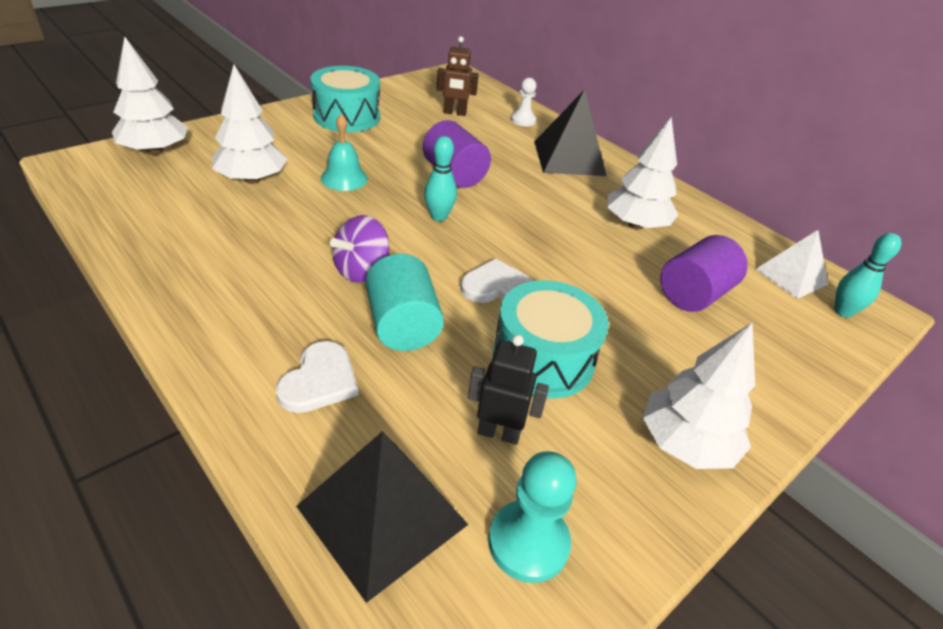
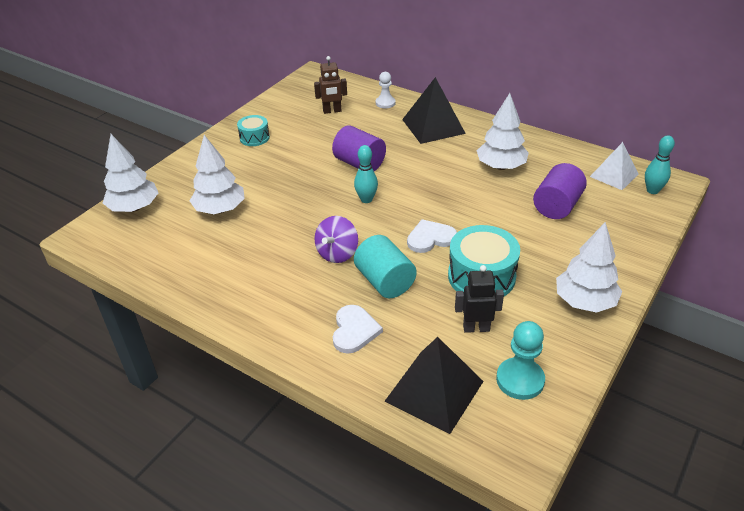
camera: 10 degrees left, 0 degrees up
turquoise drum [310,66,380,132] -> turquoise drum [237,115,270,146], size x0.57
turquoise bell [321,114,368,191] -> none

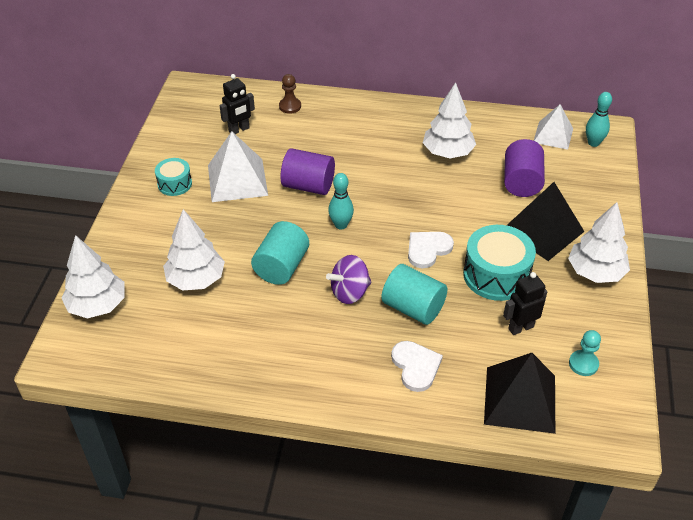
camera: 25 degrees left, 5 degrees up
brown robot [314,56,347,114] -> black robot [219,74,255,134]
purple spinning top [314,216,358,263] -> purple spinning top turned 60 degrees clockwise [326,255,372,304]
white pawn [376,72,396,109] -> brown pawn [279,74,301,114]
black pyramid [402,77,466,144] -> black pyramid moved to [506,182,585,261]
turquoise pawn [496,321,545,400] -> turquoise pawn [569,330,601,376], size x0.66
none -> white pyramid [208,131,268,202]
none -> turquoise cylinder [251,221,309,285]

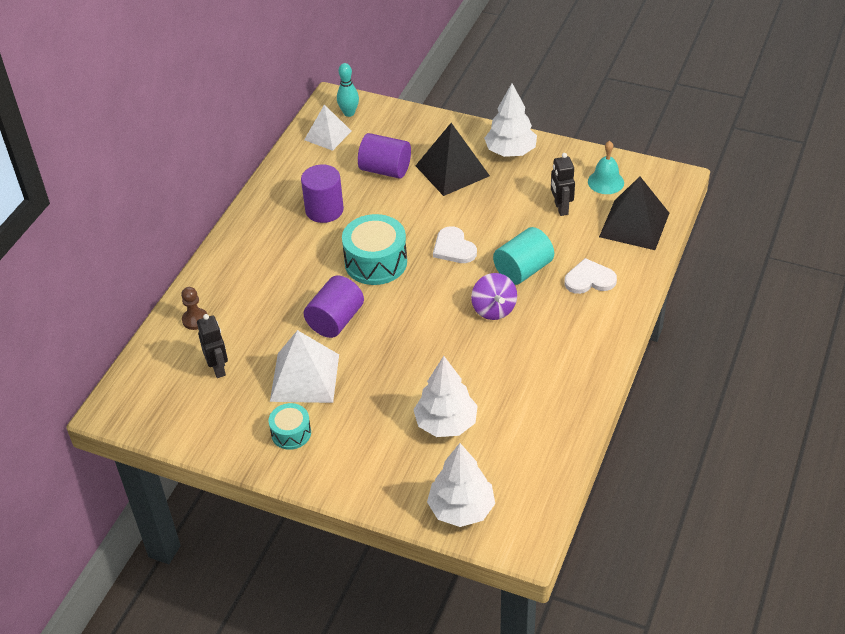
camera: 75 degrees left, 0 degrees up
turquoise cylinder [251,221,309,285] -> none
turquoise bowling pin [328,173,354,230] -> none
white tree [423,82,476,158] -> purple cylinder [301,164,344,223]
turquoise drum [463,225,536,301] -> turquoise drum moved to [342,214,407,285]
turquoise pawn [569,330,601,376] -> turquoise bell [588,141,624,194]

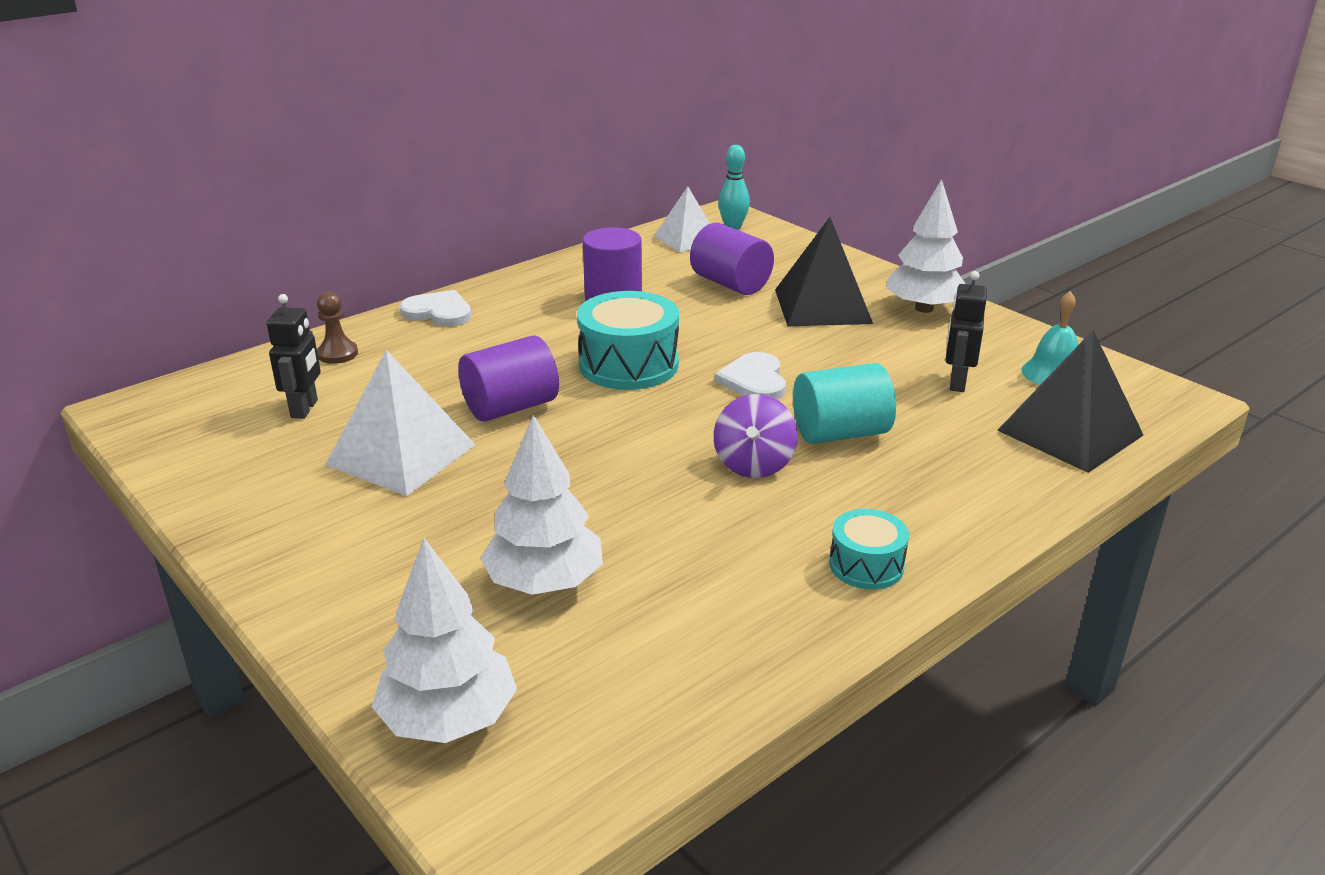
camera: 25 degrees right, 15 degrees down
turquoise drum [269,403,311,450] -> turquoise drum moved to [829,509,909,589]
white heart [564,258,617,294] -> white heart moved to [400,290,471,326]

